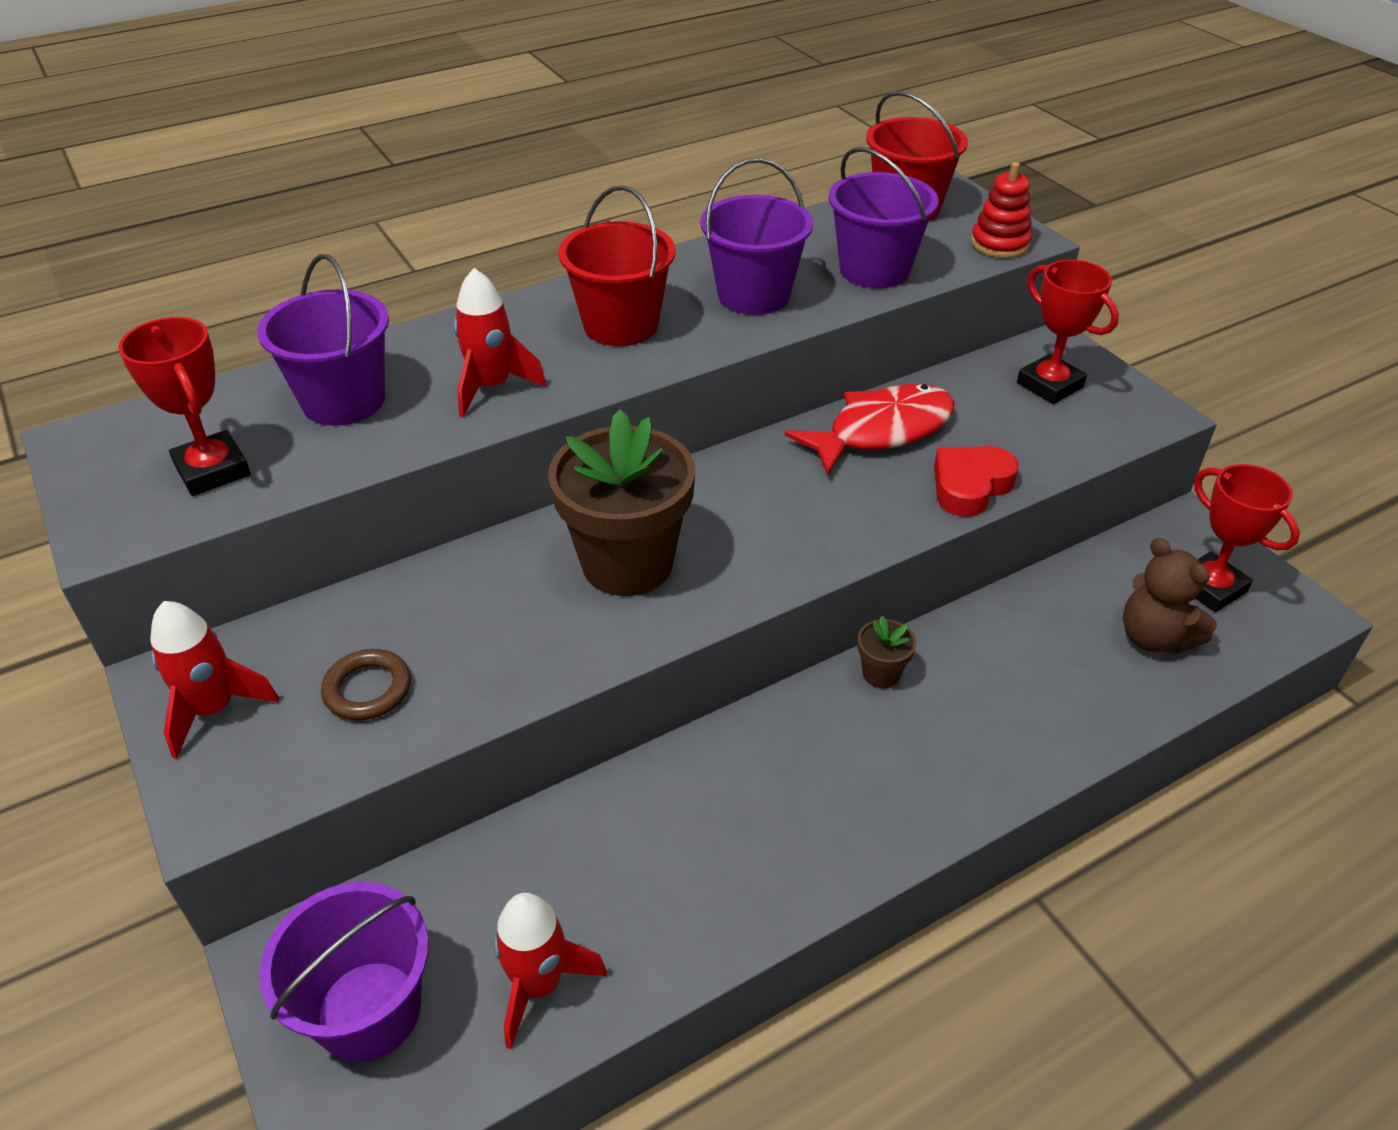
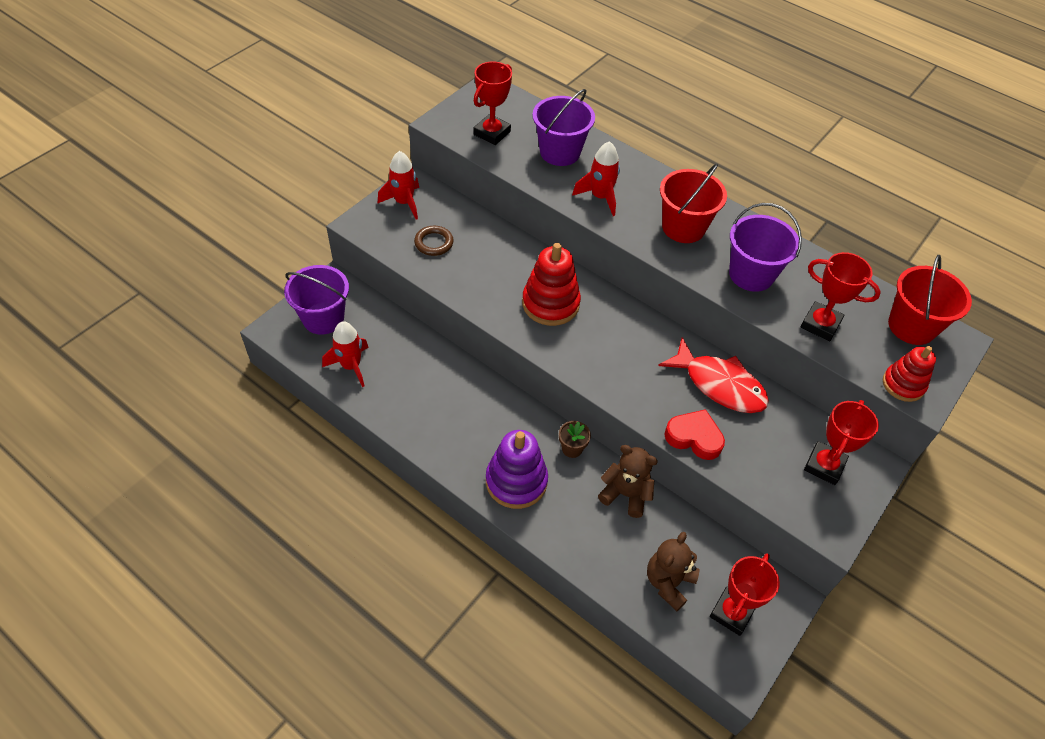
camera: 65 degrees right, 10 degrees up
brown flower pot [548,409,695,596] -> red stacking toy [522,243,581,326]
purple bucket [828,147,939,288] -> red trophy [801,252,881,341]
none -> purple stacking toy [486,430,548,509]
none -> brown teddy bear [598,445,658,518]

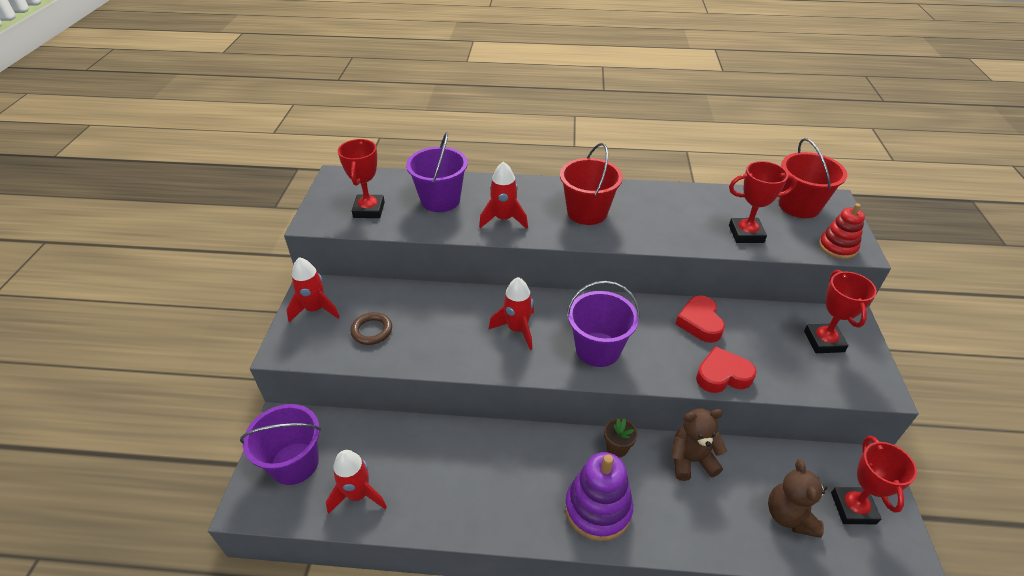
camera: 30 degrees left, 10 degrees down
red stacking toy [522,243,581,326] -> red rocket [489,277,534,350]
red fish [658,337,769,413] -> red heart [676,295,725,343]
purple bucket [729,203,802,292] -> purple bucket moved to [567,281,640,367]

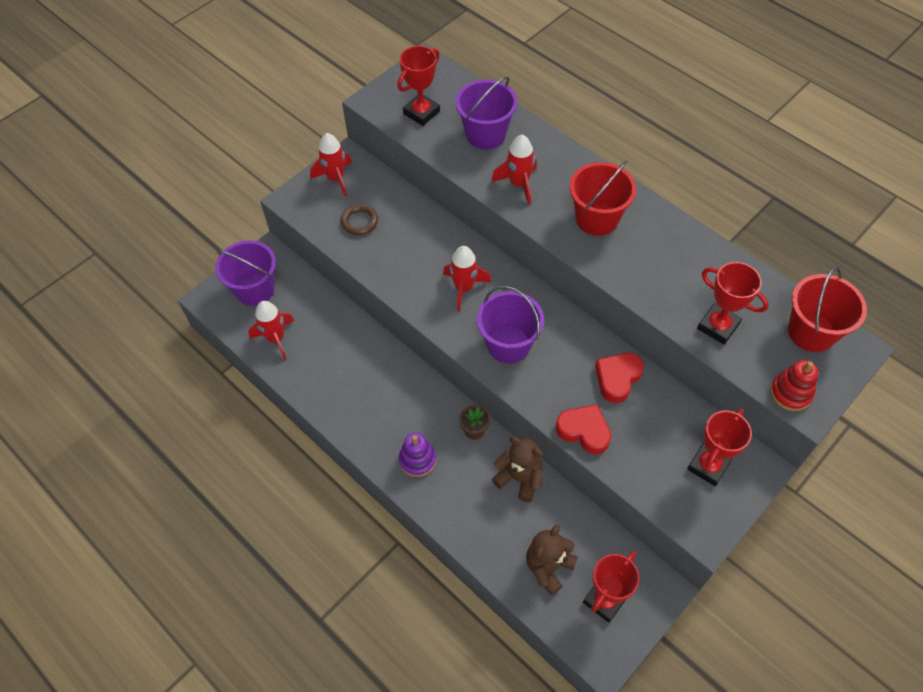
camera: 40 degrees right, 15 degrees up
purple stacking toy [565,452,633,541] -> purple stacking toy [399,433,436,477], size x0.64

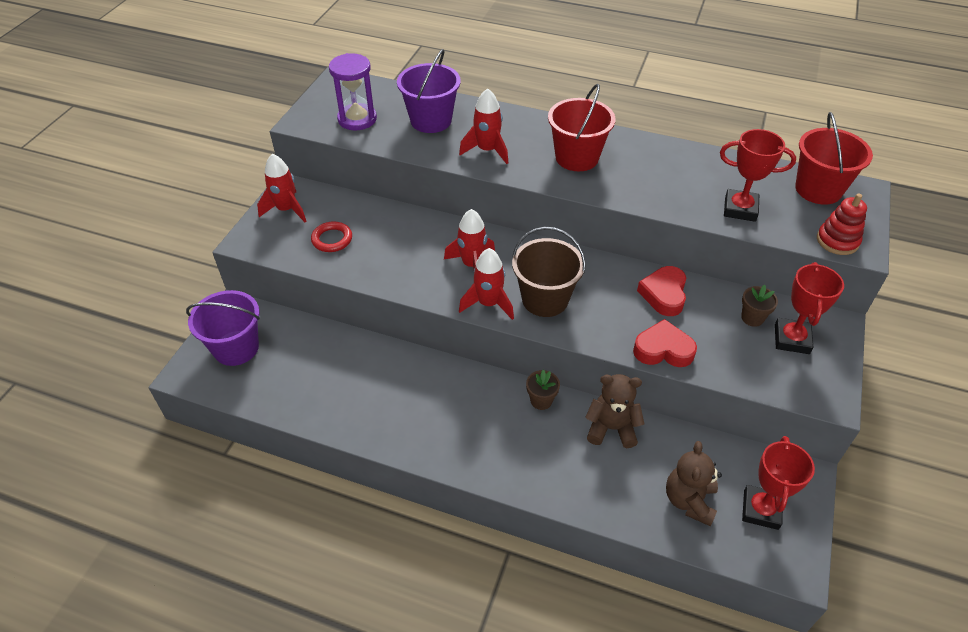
camera: 25 degrees left, 10 degrees down
red rocket [248,301,294,360] -> red rocket moved to [459,248,514,320]
brown ring [341,204,378,235] -> red ring [311,221,352,252]
red trophy [397,46,440,126] -> purple hourglass [329,53,377,130]
purple stacking toy [399,433,436,477] -> none
purple bucket [477,286,544,364] -> brown bucket [512,227,586,317]
none -> brown flower pot [741,285,778,327]

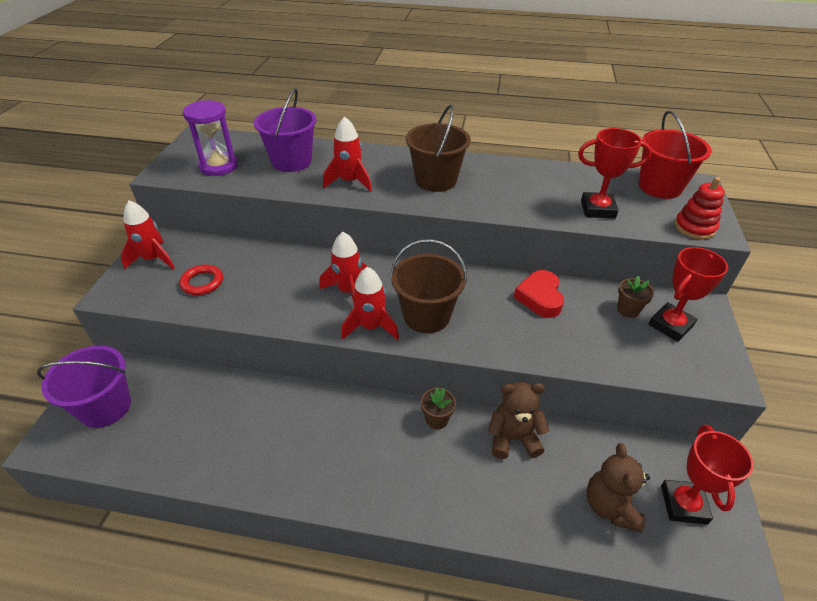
camera: 10 degrees left, 5 degrees down
red bucket [548,84,615,171] -> brown bucket [406,105,471,192]
red heart [633,319,697,367] -> none
red trophy [775,262,844,354] -> red trophy turned 45 degrees clockwise [649,247,728,342]

